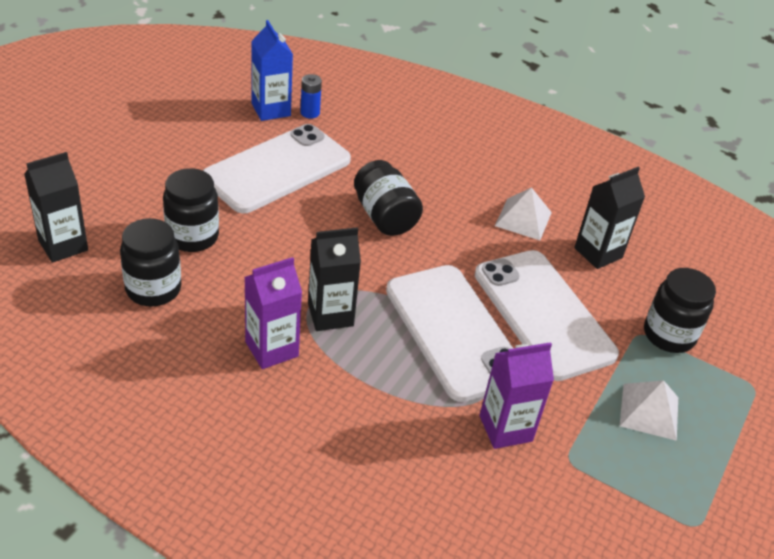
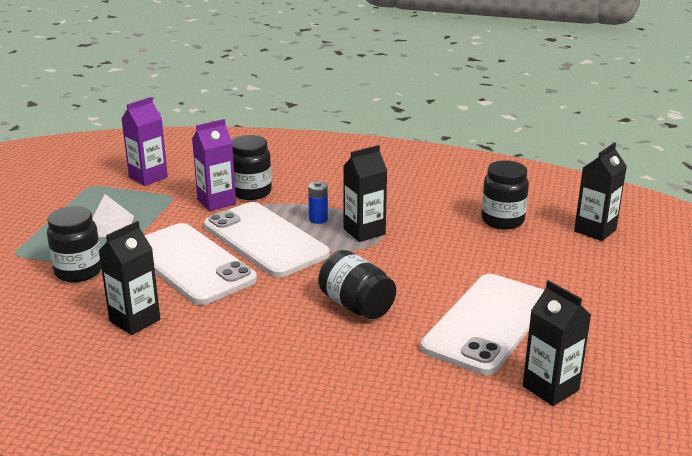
camera: 170 degrees right, 15 degrees down
black jar [163,168,219,252] -> black jar moved to [232,135,272,200]
purple carton [245,257,302,369] -> purple carton moved to [121,97,168,186]
blue carton [251,20,293,121] -> black carton [523,280,591,406]
blue battery [300,74,322,119] -> blue battery moved to [308,181,328,224]
white pyramid [495,187,552,240] -> none

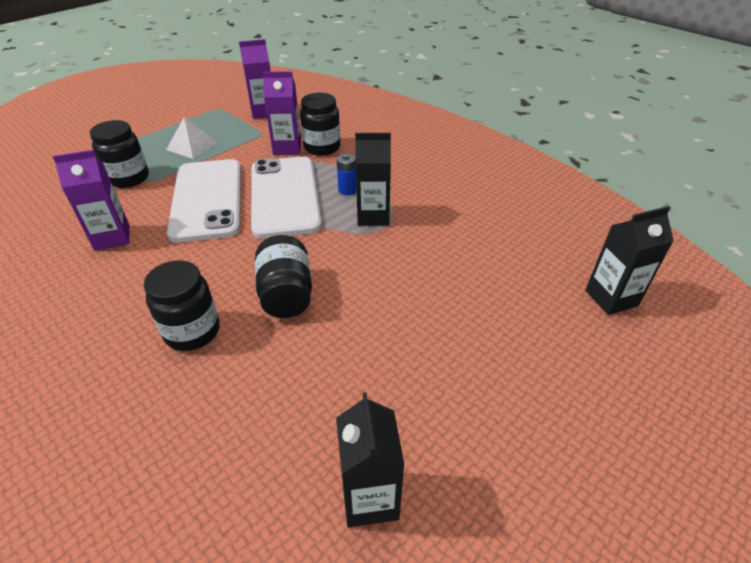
camera: 30 degrees right, 15 degrees up
black carton [99,221,160,335] -> purple carton [53,150,129,251]
white phone [420,274,544,375] -> none
black jar [481,160,529,230] -> black jar moved to [144,260,220,351]

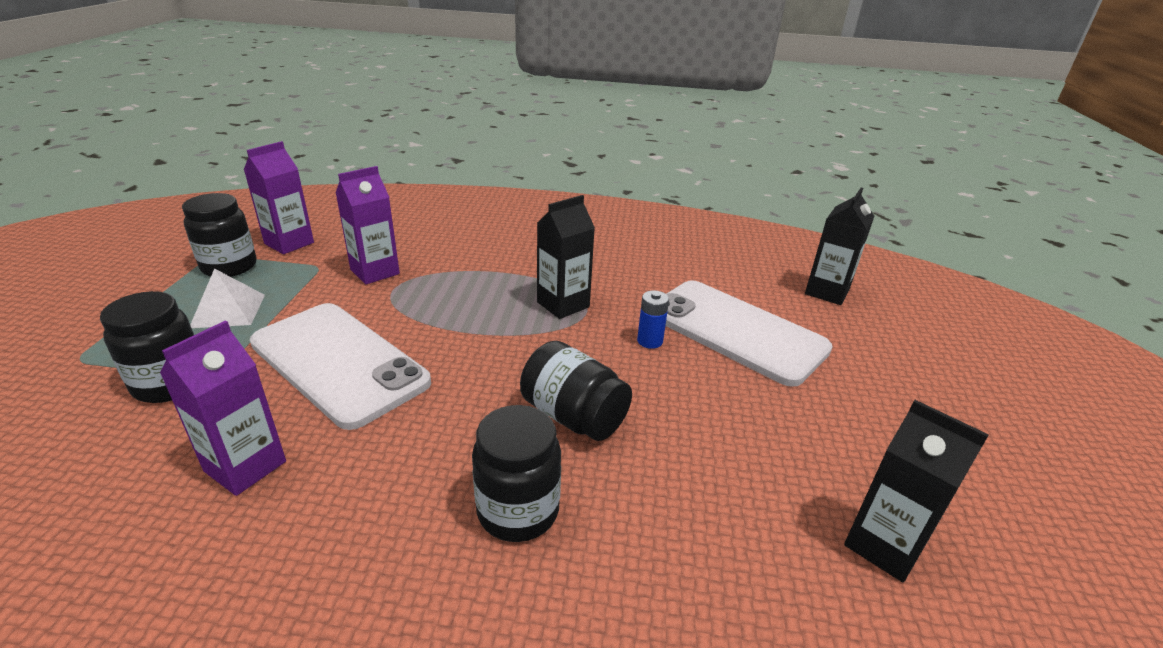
camera: 40 degrees left, 10 degrees down
white phone [251,157,322,239] -> white phone moved to [665,280,833,387]
black jar [300,93,341,156] -> black jar moved to [182,193,257,277]
blue battery [337,153,356,196] -> blue battery moved to [637,290,669,349]

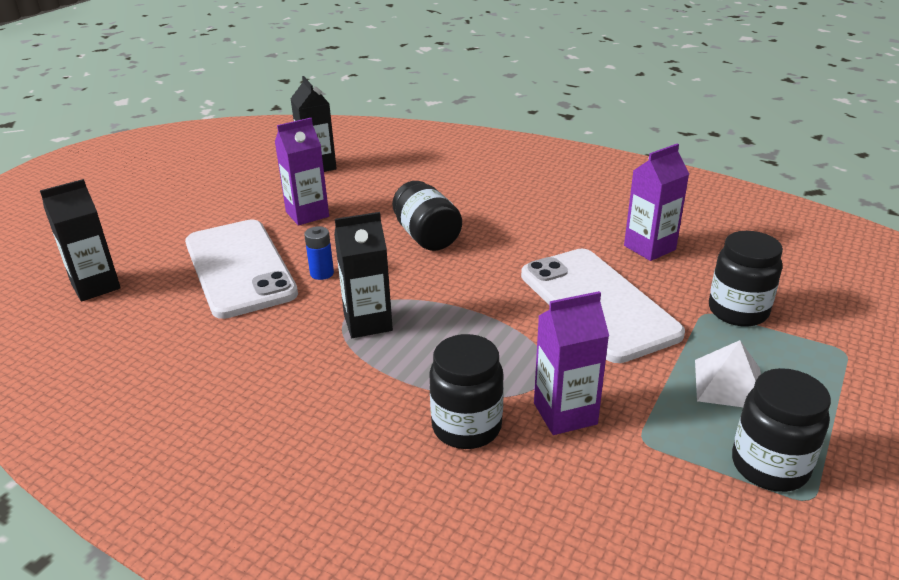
camera: 155 degrees left, 0 degrees up
purple carton [244,141,314,254] -> purple carton moved to [275,118,329,226]
black jar [472,405,561,542] -> black jar moved to [429,334,504,449]

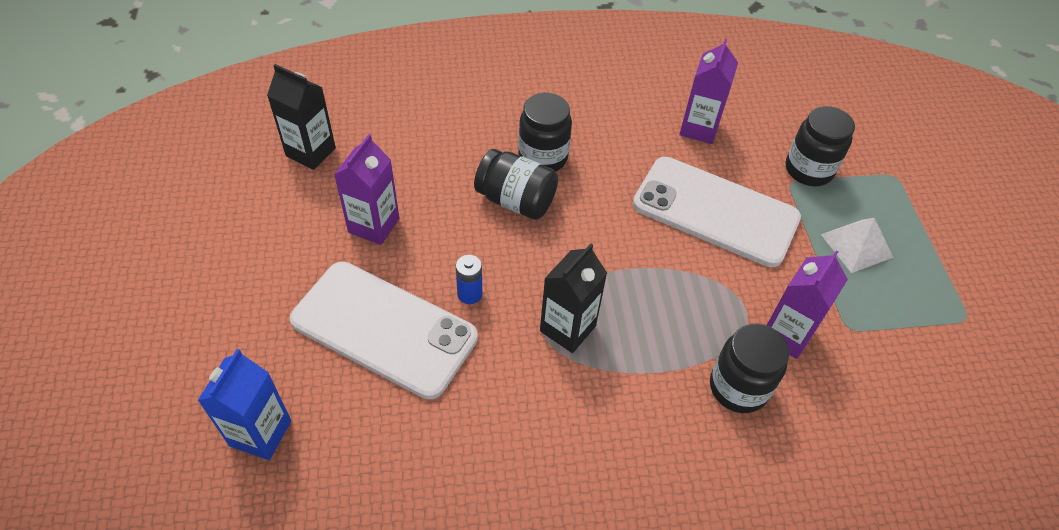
camera: 40 degrees left, 20 degrees up
black carton [40,179,121,301] -> blue carton [197,349,291,460]
black jar [732,368,831,492] -> black jar moved to [518,93,572,171]

